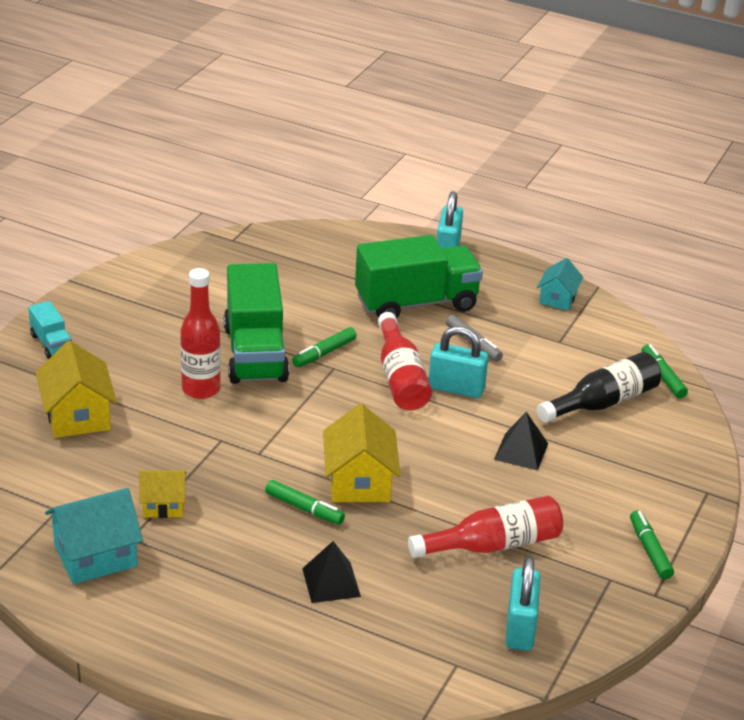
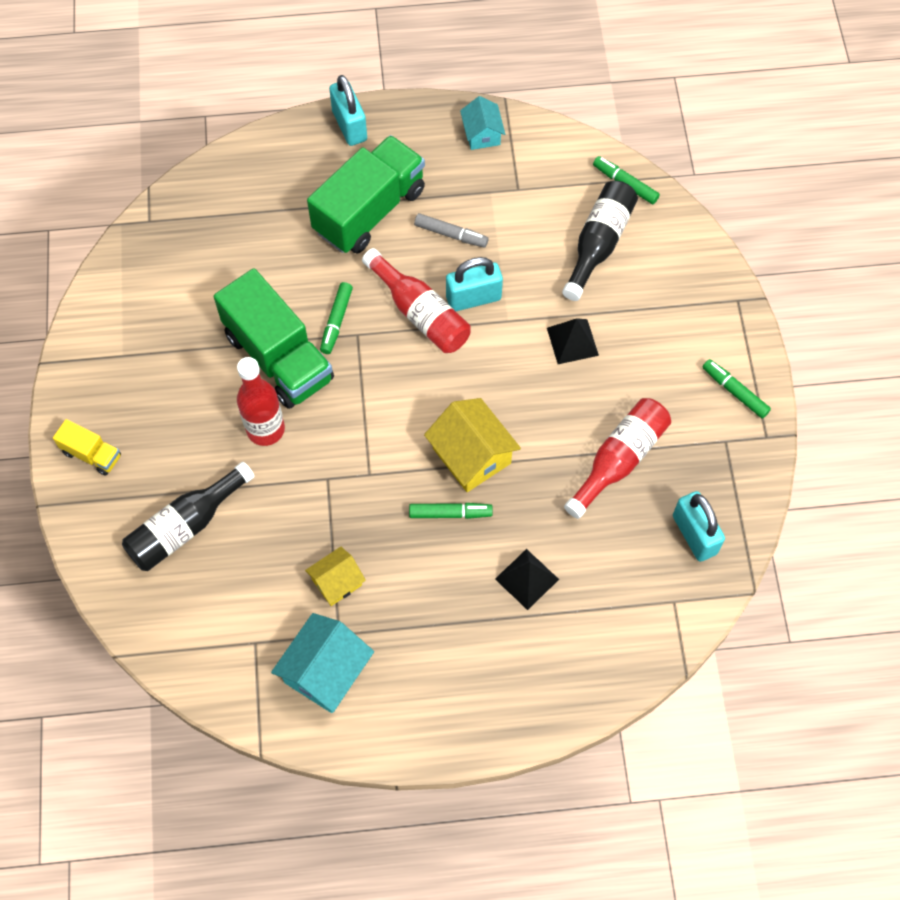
camera: 30 degrees left, 30 degrees up
turquoise truck [28,301,72,359] -> yellow truck [53,419,121,476]
yellow house [36,341,117,438] -> black bottle [122,462,255,571]

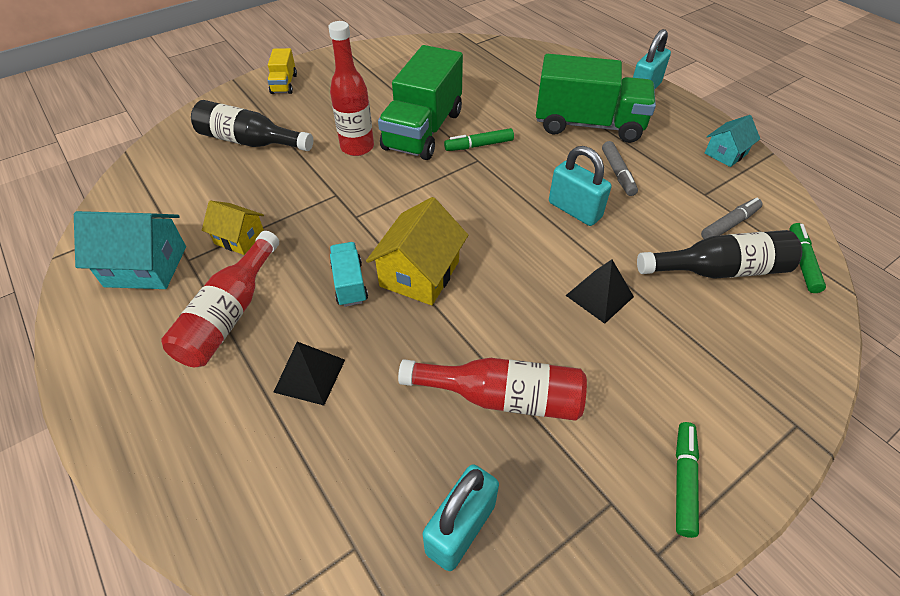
camera: 60 degrees right, 15 degrees down
red bottle [362,248,471,353] -> red bottle moved to [161,231,279,367]
green marker [409,503,493,519] -> turquoise truck [330,242,368,307]
none -> grey marker [701,198,763,239]

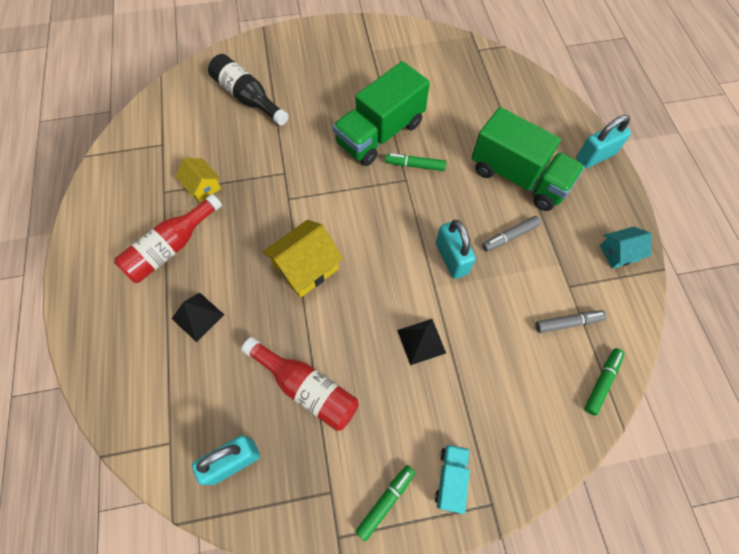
camera: 25 degrees right, 15 degrees up
turquoise house [74,211,186,289] -> none
yellow truck [267,48,297,94] -> none
red bottle [328,21,374,156] -> none
turquoise truck [330,242,368,307] -> turquoise truck moved to [435,445,470,514]
grey marker [602,141,638,196] -> grey marker turned 45 degrees clockwise [482,216,541,252]
black bottle [637,230,802,279] -> none

